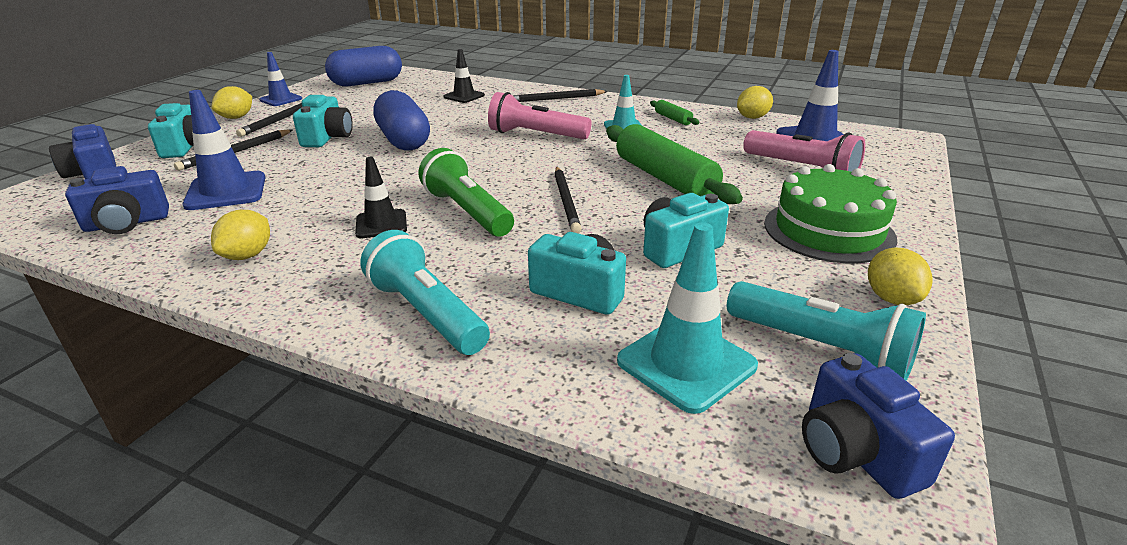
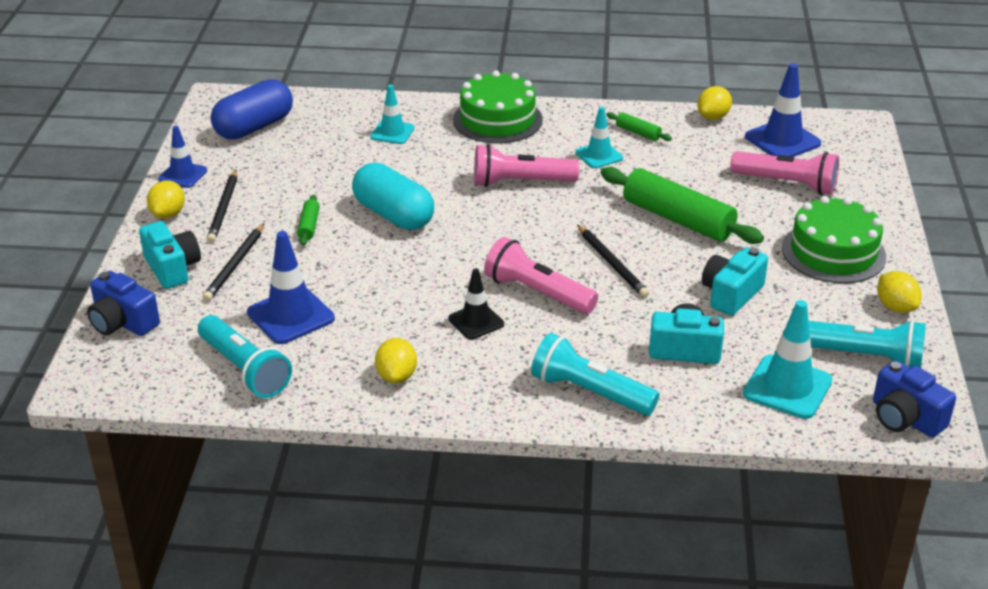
camera: 20 degrees left, 5 degrees up
blue camera [65,166,169,234] -> turquoise flashlight [198,315,292,398]
turquoise camera [293,95,353,147] -> green rolling pin [297,195,320,246]
blue capsule [373,90,430,151] -> turquoise capsule [352,163,434,230]
green flashlight [419,148,514,237] -> pink flashlight [484,237,598,314]
black traffic cone [444,49,485,103] -> turquoise traffic cone [370,85,414,144]
black pencil [513,89,608,102] -> green cake [453,70,543,143]

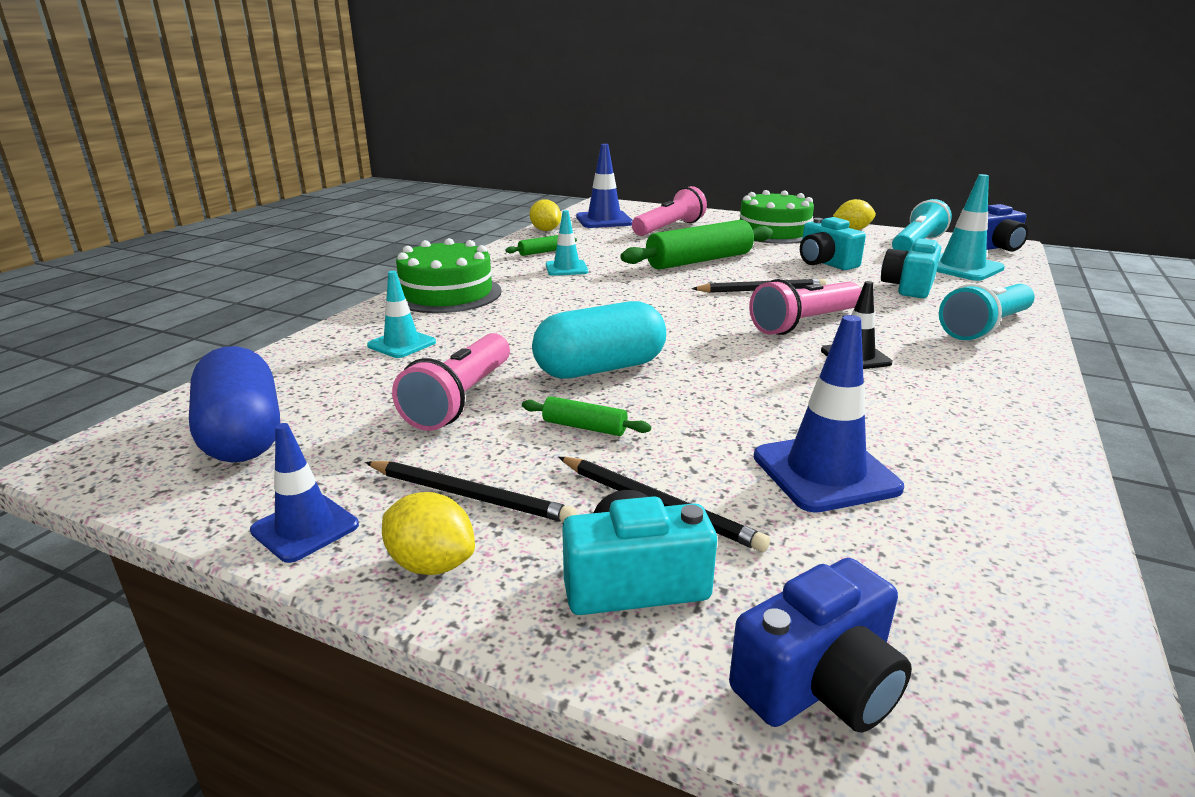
camera: 70 degrees left, 10 degrees down
turquoise flashlight [198,315,292,398] -> none
yellow lemon [375,338,417,383] -> none
pink flashlight [474,144,579,187] -> pink flashlight moved to [392,333,510,431]

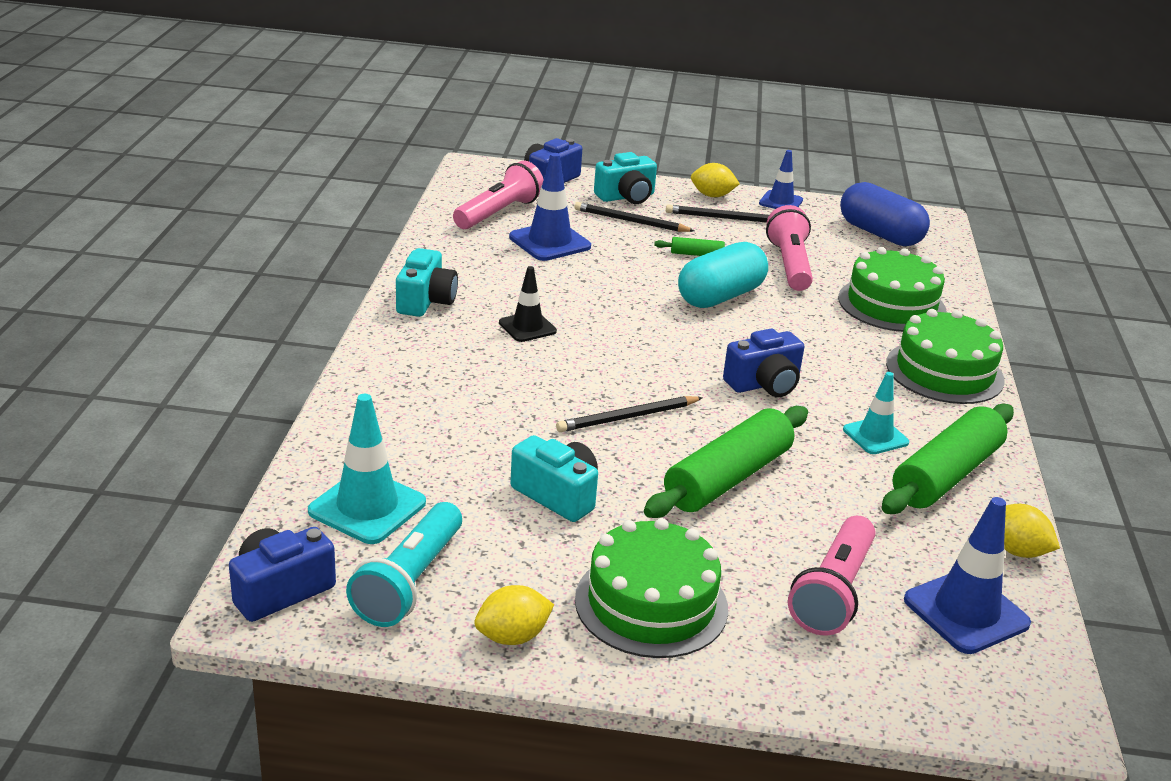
camera: 160 degrees right, 5 degrees up
turquoise traffic cone [367,271,436,358] -> green cake [838,247,947,332]
green rolling pin [505,235,577,256] -> green rolling pin [882,403,1014,514], size x2.25
pink flashlight [749,279,861,335] -> pink flashlight moved to [453,161,544,229]
turquoise camera [881,238,941,298] -> turquoise camera moved to [396,248,458,317]
turquoise flashlight [939,284,1035,340] -> none
none -> blue camera [723,329,804,397]

